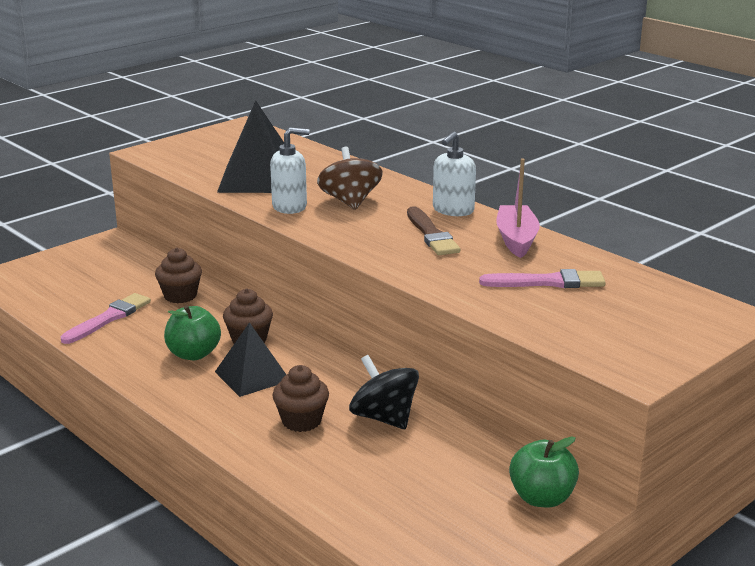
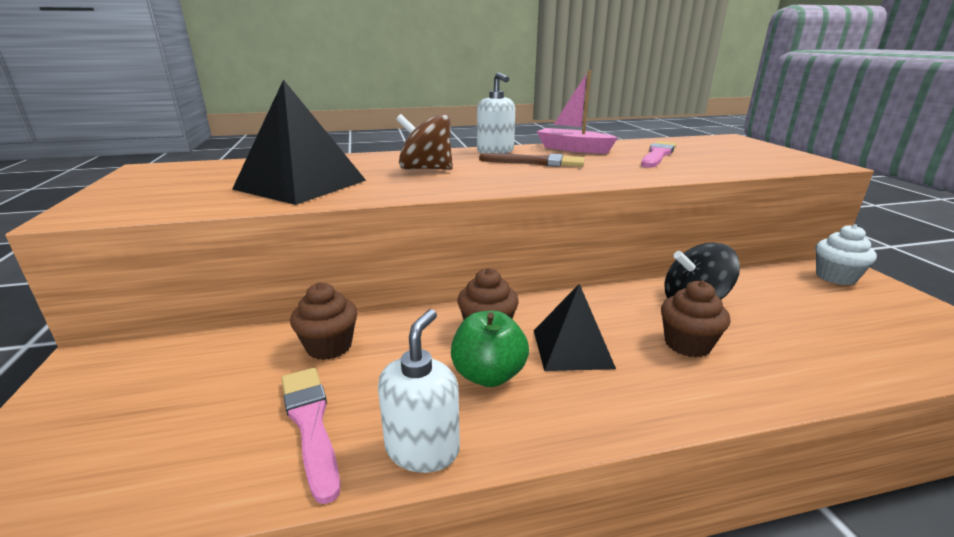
camera: 60 degrees left, 0 degrees up
white soap dispenser [270,127,310,214] -> white soap dispenser moved to [378,309,460,473]
green apple [509,436,579,508] -> white cupcake [816,224,877,285]

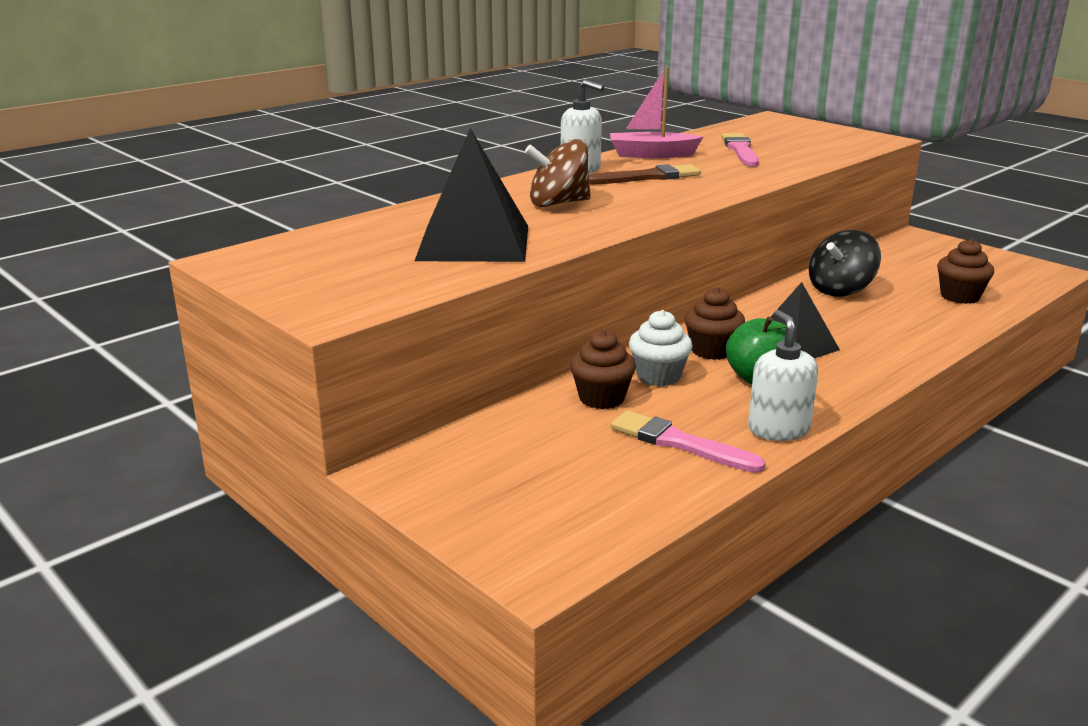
camera: 30 degrees left, 0 degrees up
brown cupcake [661,280,731,357] -> brown cupcake moved to [937,239,994,304]
white cupcake [816,224,877,285] -> white cupcake moved to [629,310,692,386]

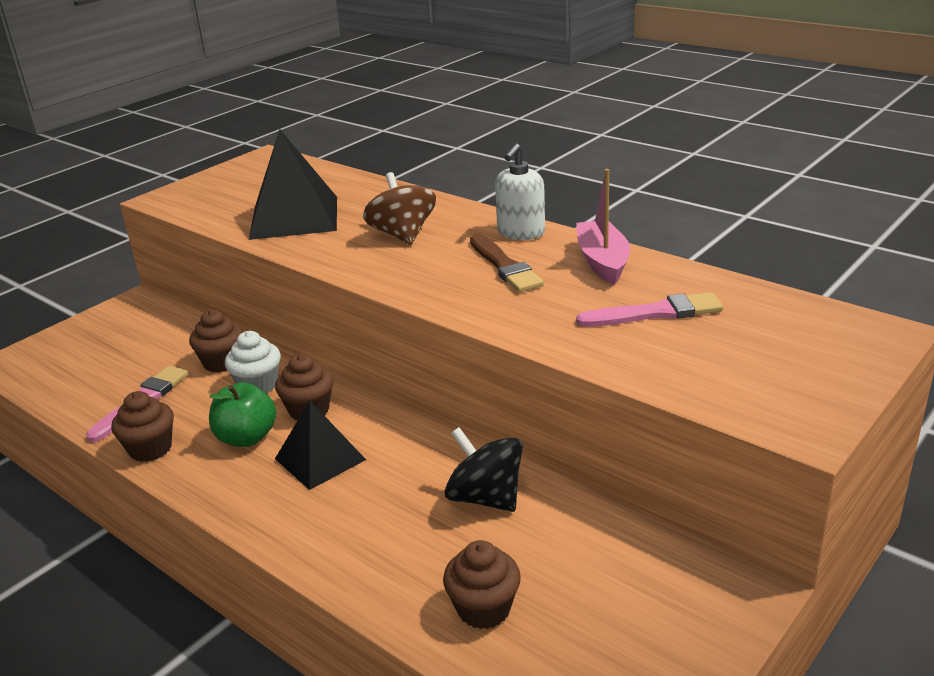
camera: 85 degrees right, 5 degrees up
white soap dispenser [748,310,818,441] -> brown cupcake [111,391,174,462]

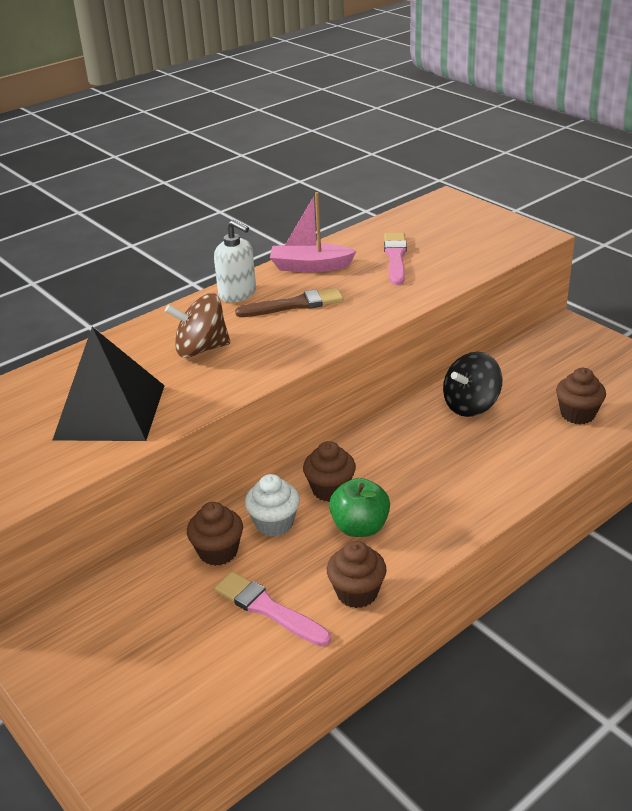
camera: 80 degrees left, 5 degrees up
black pyramid [275,401,366,490] -> none

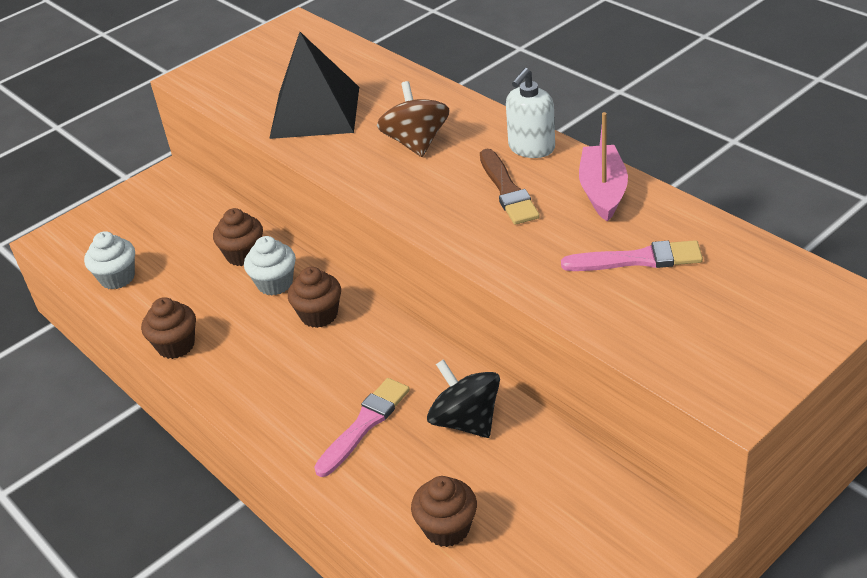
camera: 90 degrees right, 5 degrees up
pink brush [214,572,331,646] -> pink brush moved to [314,378,410,477]
green apple [329,478,390,537] -> none
none -> white cupcake [84,231,135,290]

